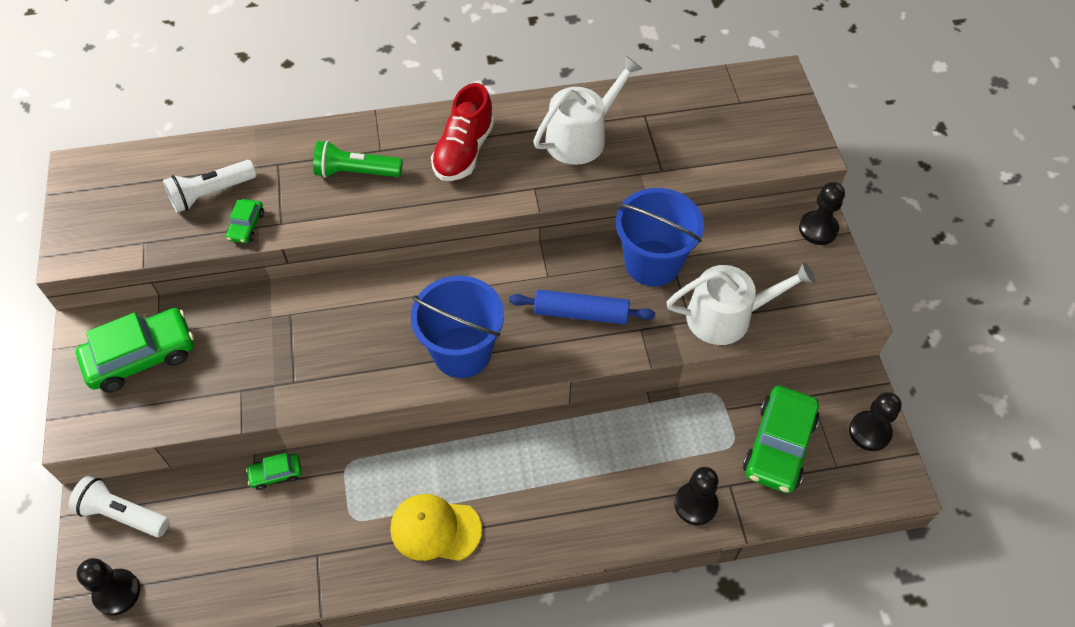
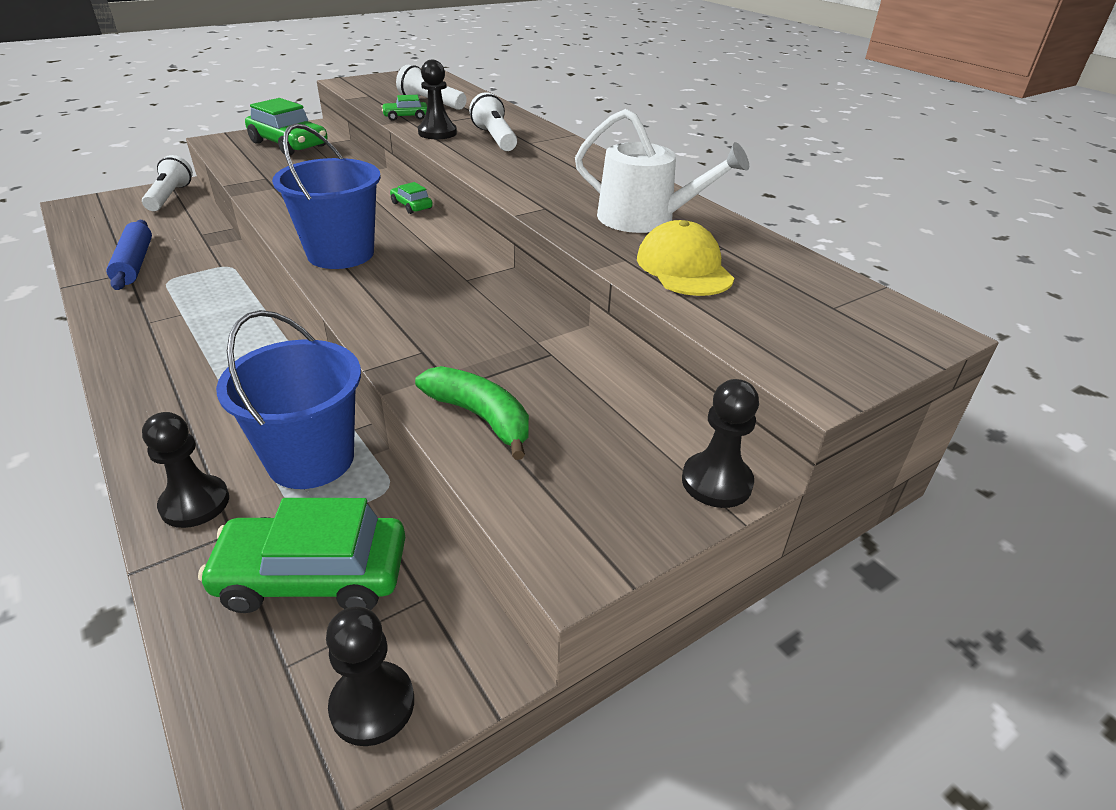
camera: 65 degrees right, 20 degrees down
black pawn [76,558,140,616] -> black pawn moved to [418,60,457,139]
green car [246,453,302,490] -> green car moved to [390,182,433,214]
green flashlight [313,141,403,178] -> white flashlight [469,92,517,151]
yellow cap [390,494,482,561] -> yellow cap moved to [637,220,734,296]
red shoe [431,83,494,181] -> none
blue rolling pin [509,290,655,324] -> blue rolling pin moved to [106,220,152,290]
blue bucket [616,188,704,286] -> blue bucket moved to [216,310,361,489]
white watering can [666,262,815,345] -> green banana [415,366,529,460]

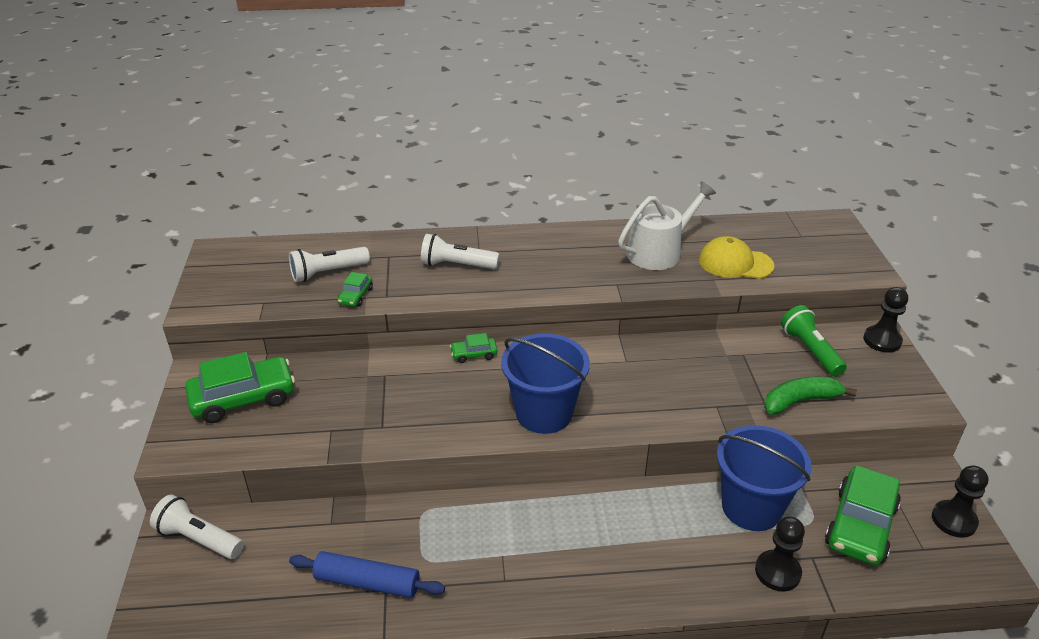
camera: 60 degrees left, 0 degrees up
black pawn [418,60,457,139] -> none
none -> green flashlight [781,305,847,376]

